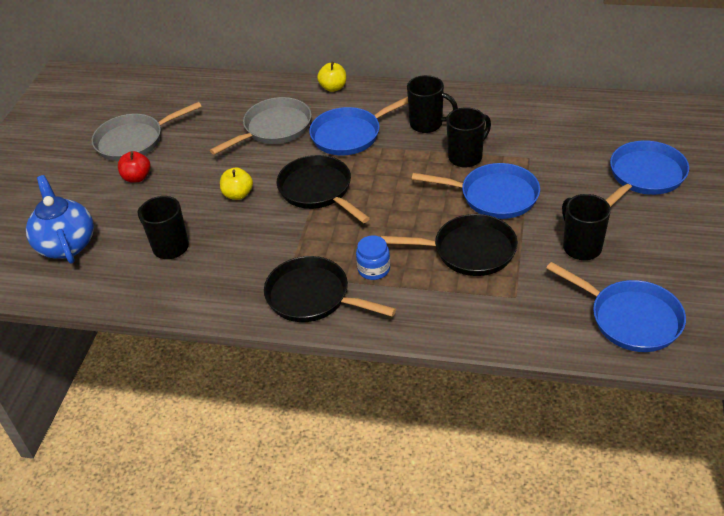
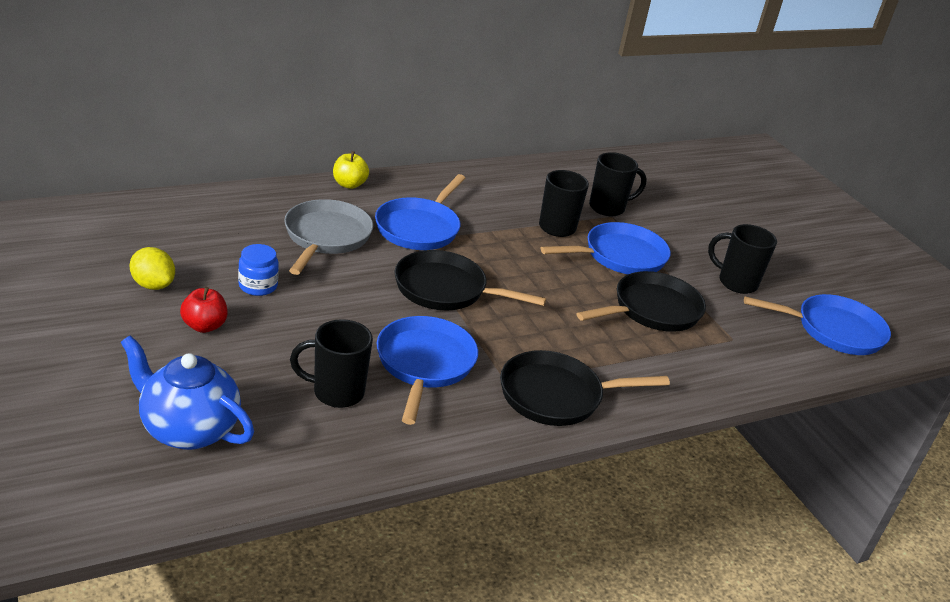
camera: 45 degrees left, 10 degrees down
grey pan [92,102,202,161] -> yellow lemon [129,247,175,290]
yellow apple [220,167,253,200] -> none
blue jar [356,235,390,280] -> blue jar moved to [238,244,279,296]
black mug [407,75,458,133] -> black mug moved to [589,152,647,216]
blue pan [606,140,689,207] -> blue pan moved to [377,316,478,425]

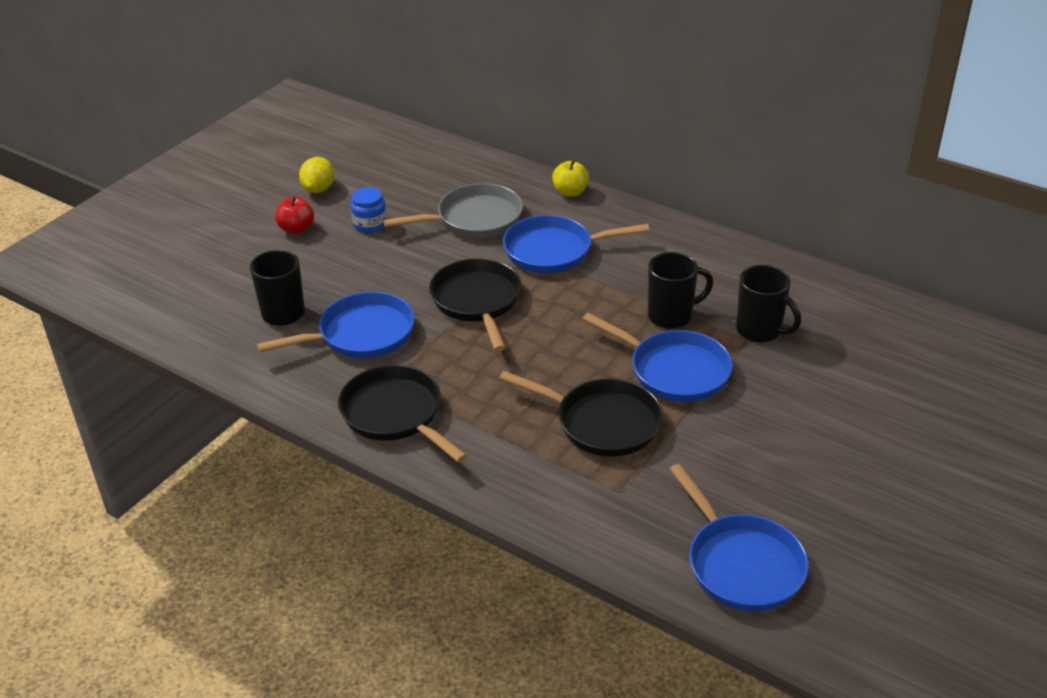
camera: 65 degrees right, 5 degrees up
blue teapot [121,335,254,450] -> none
black mug [708,224,777,294] -> none

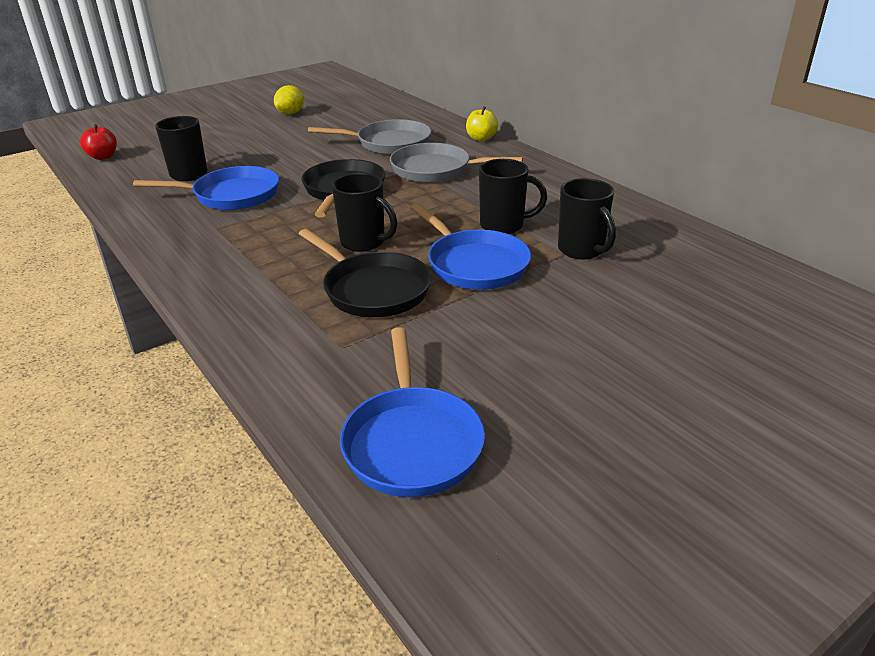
camera: 20 degrees right, 5 degrees down
red apple [275,196,314,234] -> red apple moved to [80,124,117,160]
black pan [338,365,467,463] -> none
blue jar [350,187,387,233] -> none
blue pan [503,215,650,273] -> grey pan [390,143,523,183]
none -> black mug [332,173,397,252]

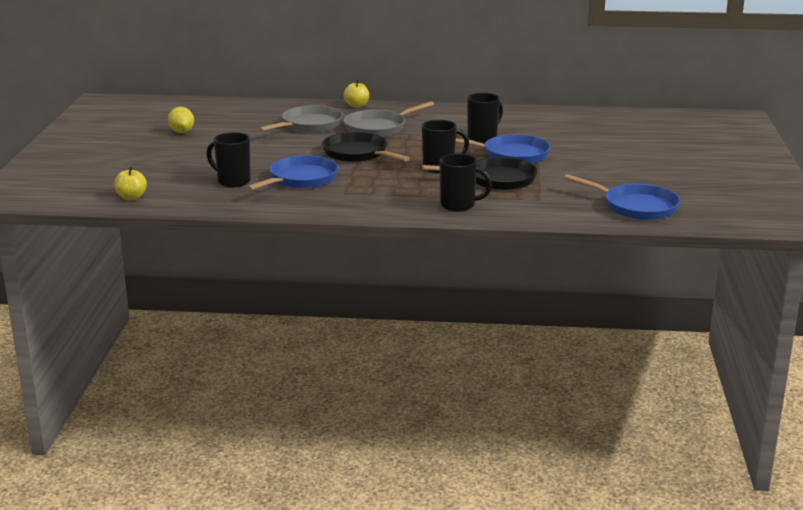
camera: 50 degrees left, 10 degrees down
red apple [80,124,117,160] -> yellow apple [114,167,147,200]
black mug [558,178,616,259] -> black mug moved to [439,154,492,212]

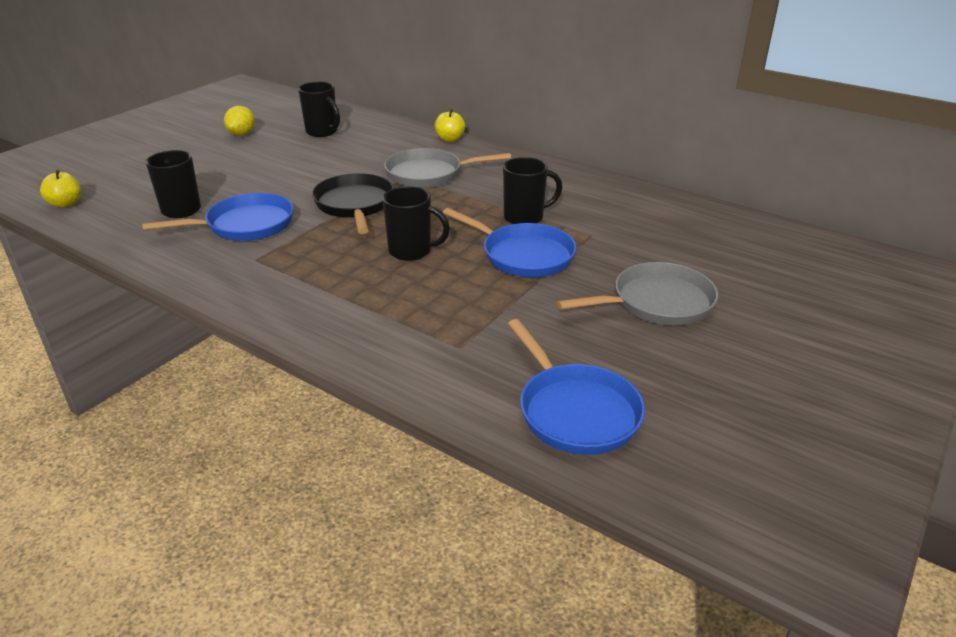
camera: 30 degrees right, 10 degrees up
grey pan [258,105,343,133] -> grey pan moved to [557,262,718,326]
black pan [422,157,538,190] -> none
black mug [439,154,492,212] -> black mug moved to [298,82,340,137]

